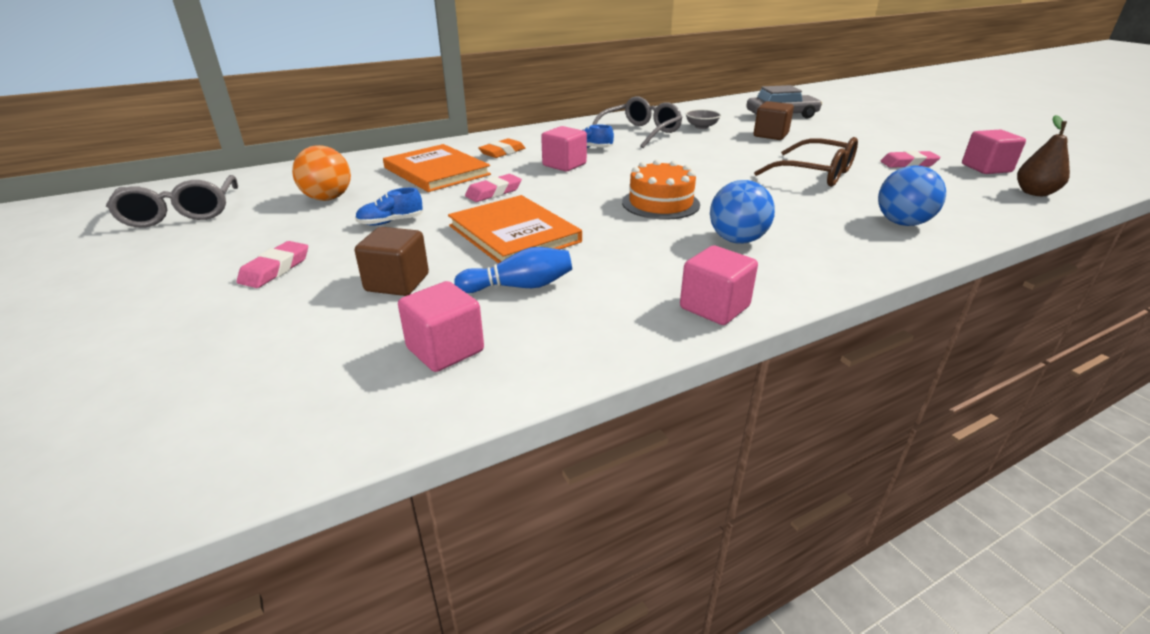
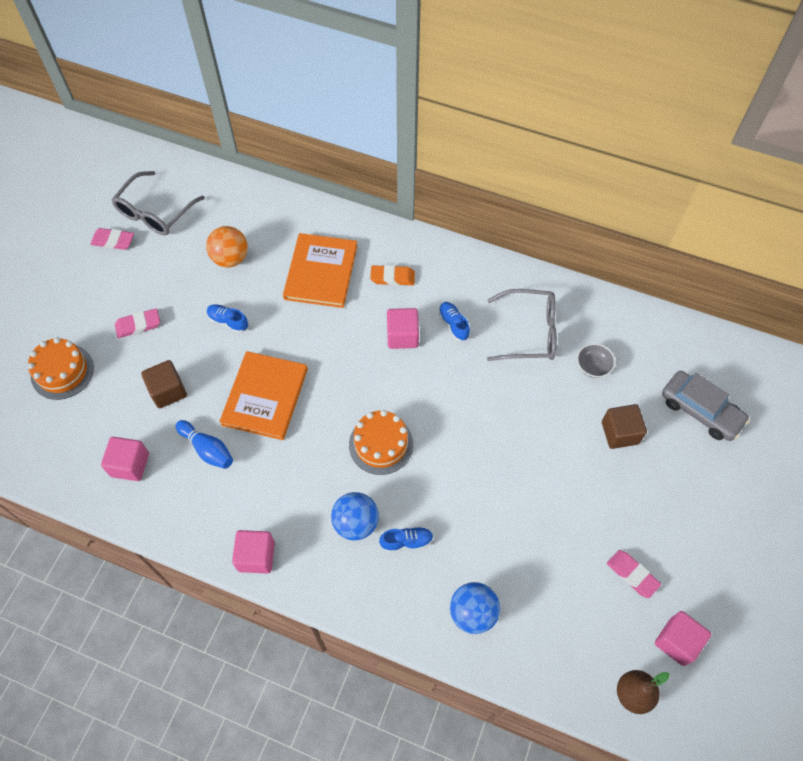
camera: 50 degrees right, 30 degrees up
pink eraser [465,174,522,202] -> pink eraser moved to [90,228,134,250]
brown glasses [754,137,858,187] -> none
none -> orange cake [27,337,94,400]
none -> blue shoe [379,526,433,552]

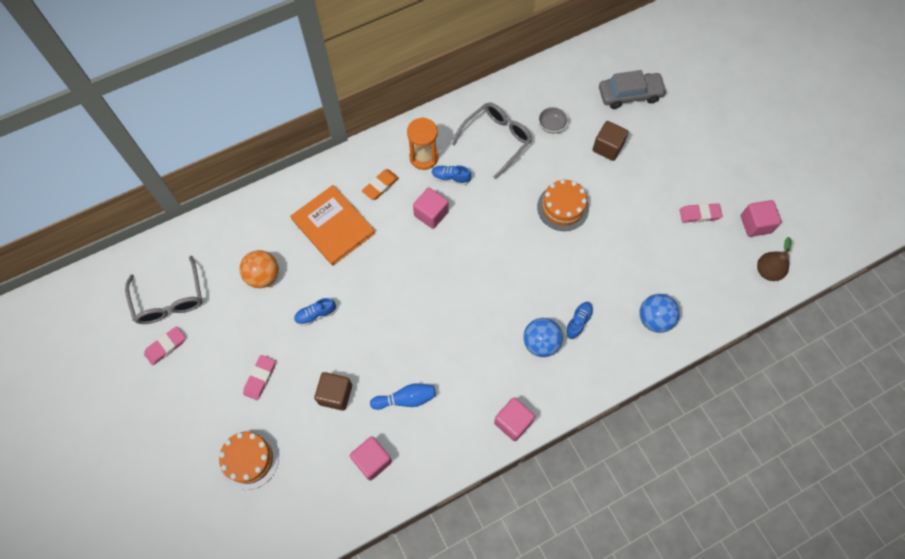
camera: 50 degrees left, 5 degrees up
orange book [219,351,308,440] -> none
orange cake [349,410,413,475] -> orange cake moved to [537,179,589,231]
none -> orange hourglass [407,117,439,170]

